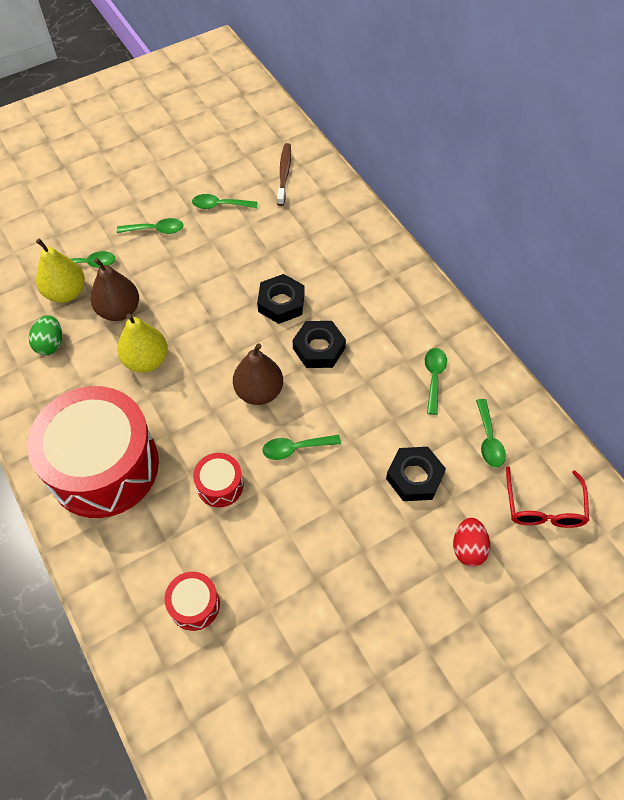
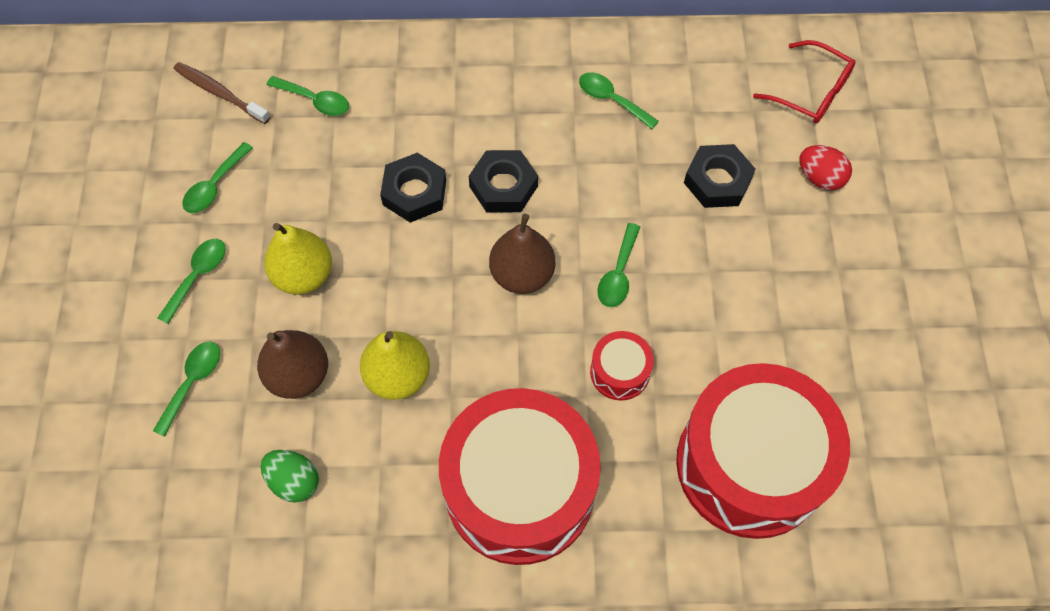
camera: 60 degrees left, 5 degrees up
yellow pear [36,239,85,303] -> yellow pear moved to [264,223,332,295]
red drum [164,572,220,631] -> red drum [676,363,850,539], size x2.39
green spoon [476,399,506,467] -> green spoon moved to [267,76,349,116]

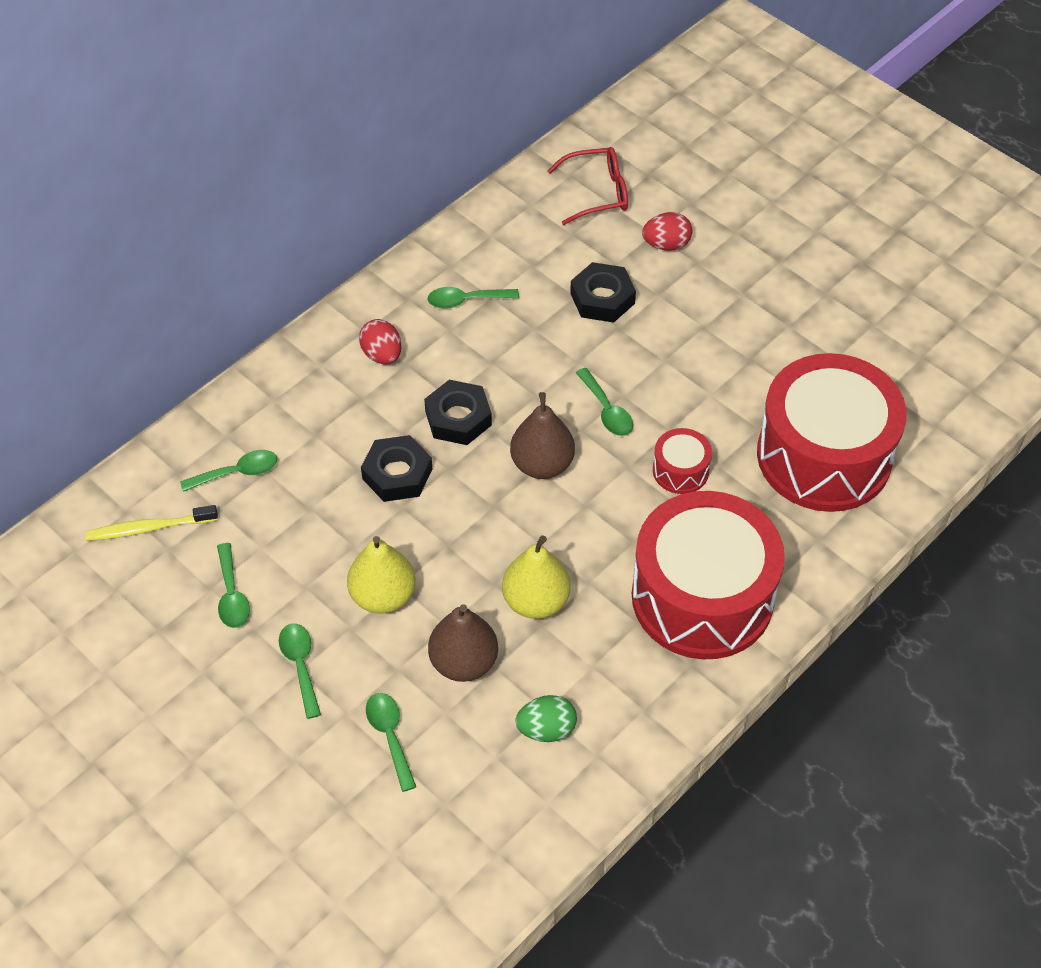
camera: 45 degrees left, 10 degrees down
brown toothbrush [174,62,270,124] -> yellow toothbrush [85,505,218,541]
none -> red egg [359,319,402,364]

